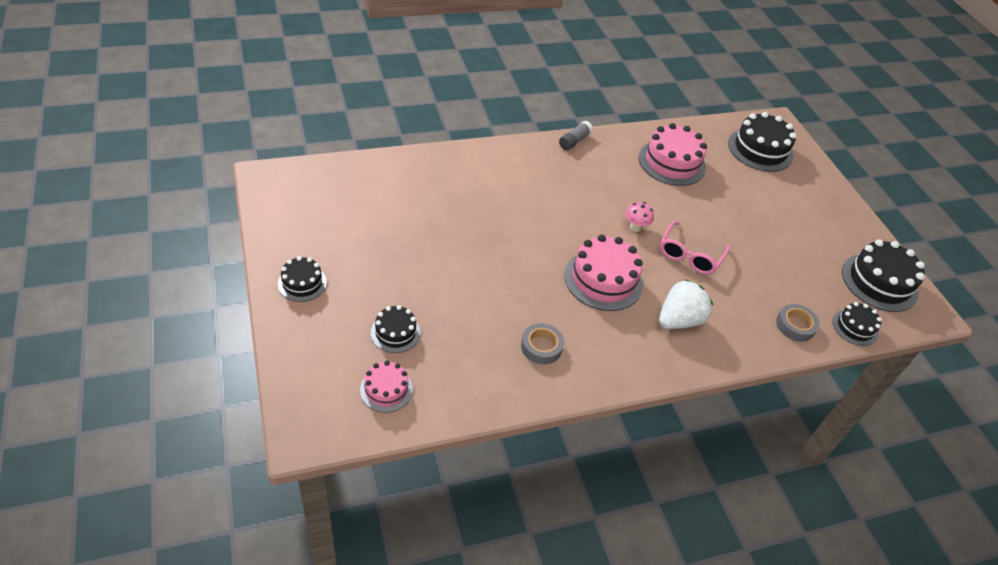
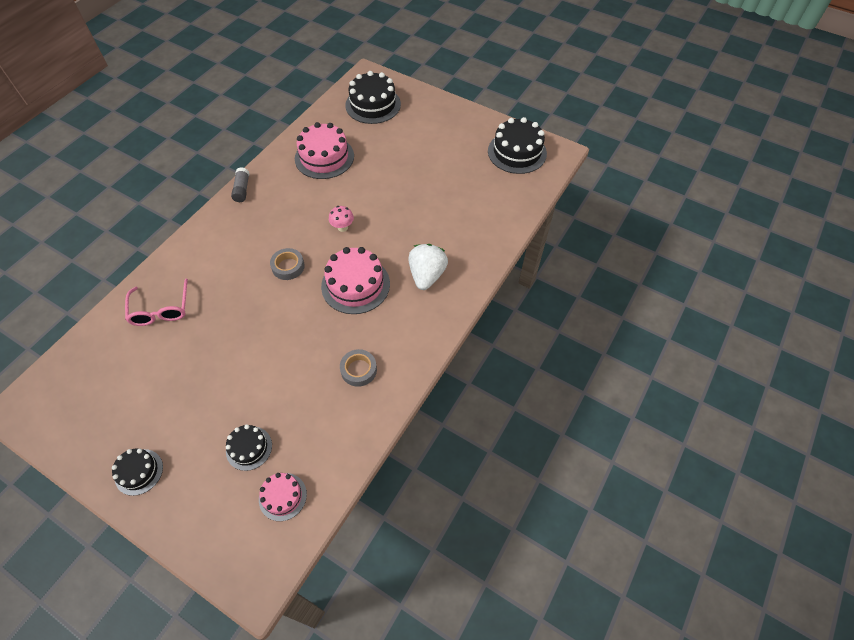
camera: 35 degrees left, 10 degrees up
pink glasses [660,221,730,274] -> pink glasses moved to [125,278,188,326]
grey tape [776,304,820,342] -> grey tape moved to [270,248,305,280]
black cake [833,302,882,346] -> none

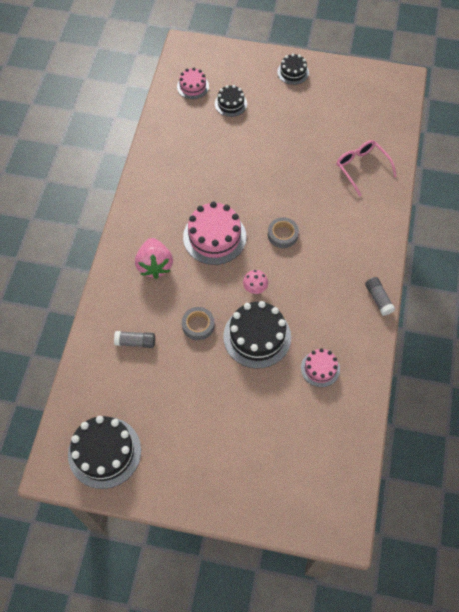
camera: 160 degrees right, 5 degrees up
pink cake [295,122,354,179] -> pink cake [301,348,340,387], size x0.57
grey tape [340,349,377,387] -> grey tape moved to [182,307,214,340]
black cake [345,71,401,124] -> black cake moved to [223,301,291,369]
white strawberry [409,244,448,290] -> pink strawberry [135,238,173,279]
none -> grey glue stick [114,331,155,348]

